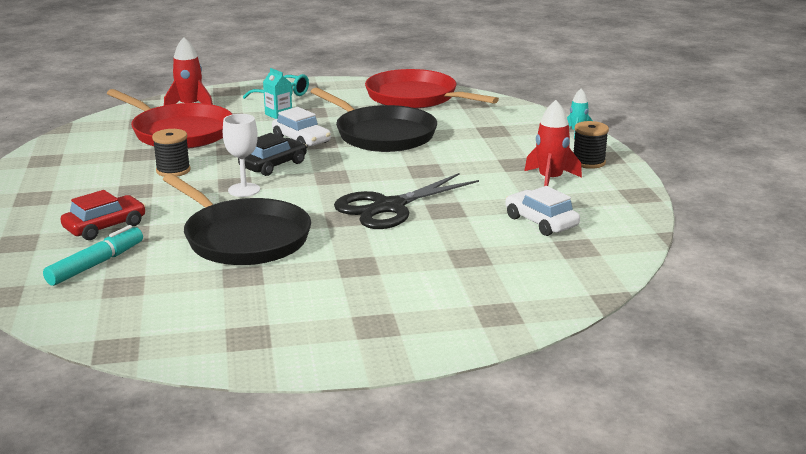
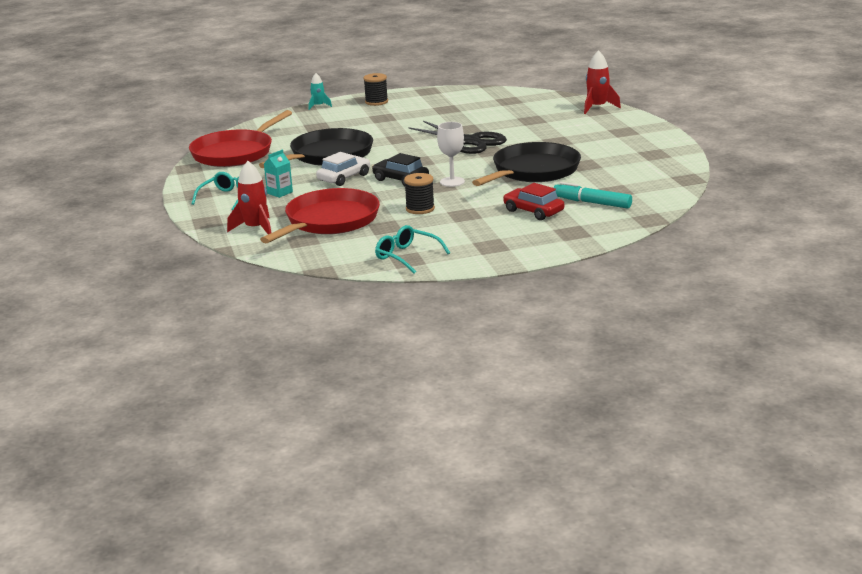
camera: 95 degrees left, 0 degrees up
white car [505,186,580,236] -> none
red rocket [524,100,582,186] -> red rocket moved to [584,50,621,114]
none -> turquoise glasses [375,225,450,274]

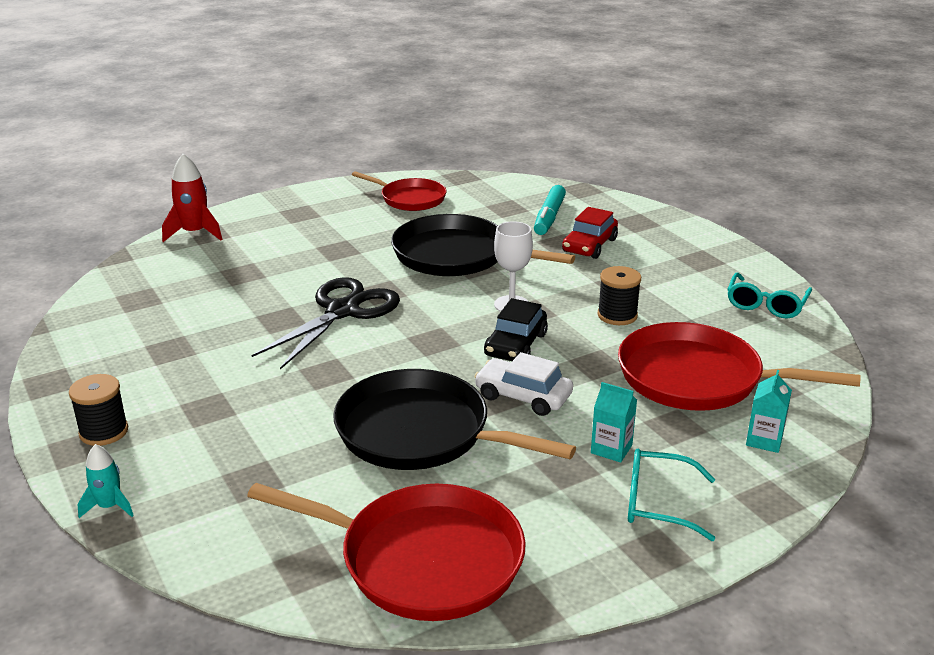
camera: 105 degrees left, 5 degrees up
red rocket [227,161,272,234] -> turquoise carton [746,370,792,453]
none -> red pan [352,171,447,211]

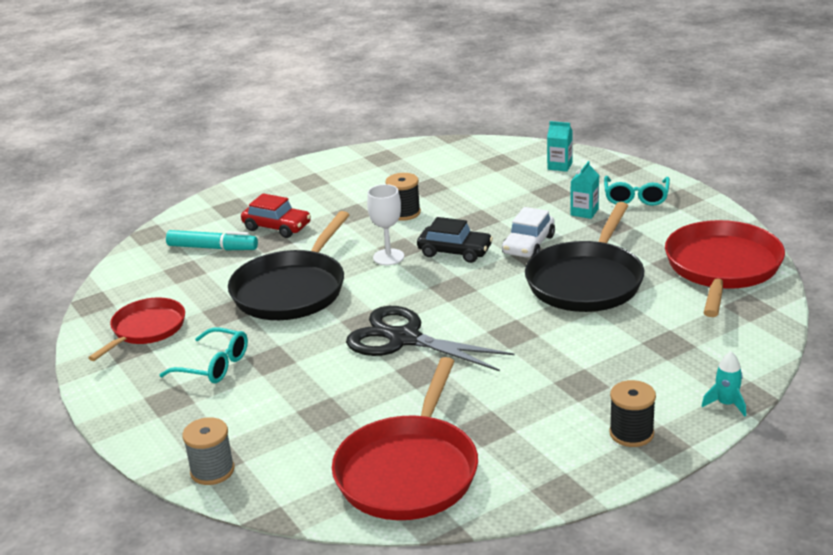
camera: 90 degrees left, 0 degrees up
red rocket [162,154,222,242] -> grey spool [182,417,235,485]
red pan [618,322,861,411] -> red pan moved to [332,357,478,520]
turquoise glasses [727,273,812,318] -> turquoise glasses moved to [160,327,248,383]

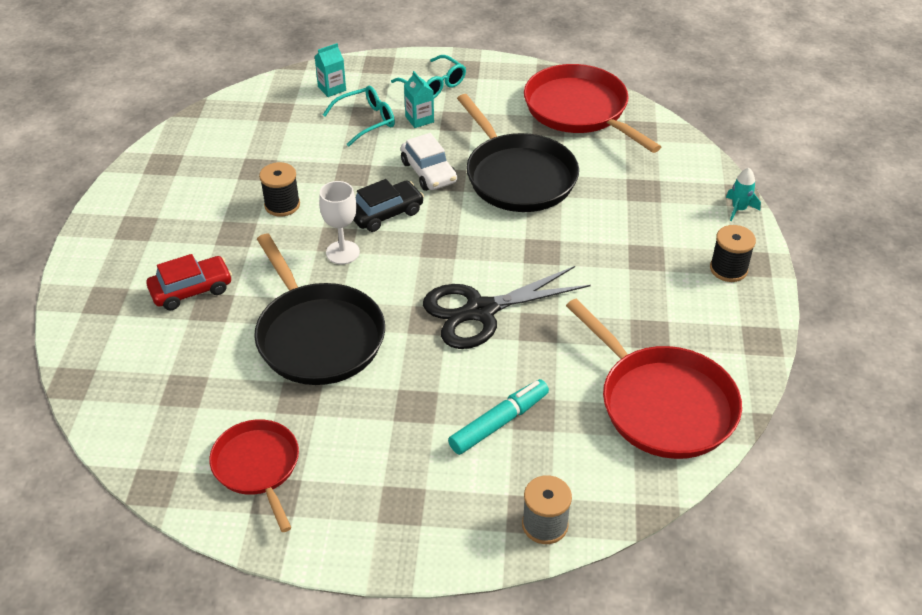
camera: 55 degrees left, 15 degrees up
turquoise glasses [160,327,248,383] -> turquoise glasses moved to [323,86,395,147]
turquoise marker [166,230,258,250] -> turquoise marker moved to [448,379,549,455]

